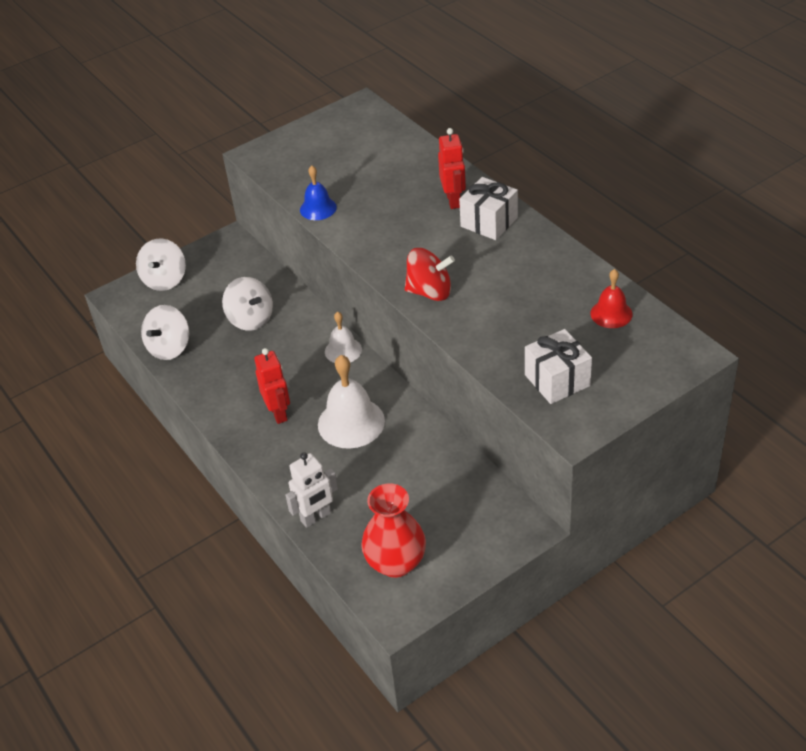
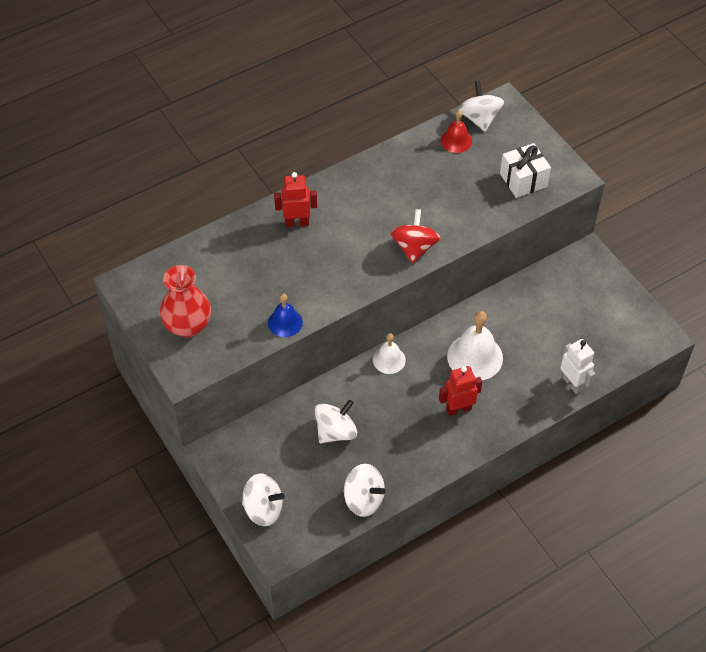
camera: 90 degrees left, 10 degrees up
red vase [361,483,426,578] -> red vase moved to [160,265,211,338]
white gift [459,177,518,240] -> none
none -> white spinning top [458,81,504,132]

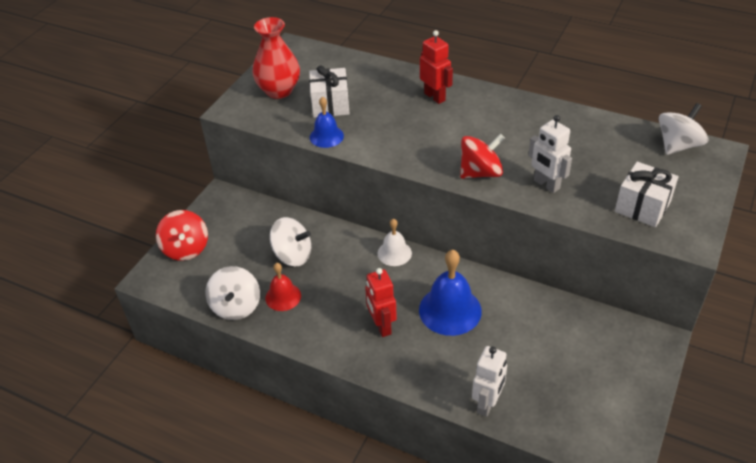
camera: 60 degrees right, 10 degrees down
white spinning top [242,473,285,526] -> red spinning top [156,210,208,261]
red robot [439,366,482,416] -> red robot turned 150 degrees counterclockwise [365,268,397,337]
red bell [441,110,472,153] -> red bell moved to [265,263,301,311]
white bell [447,311,503,380] -> blue bell [419,250,482,336]
none -> white gift [309,65,350,118]
none -> white robot [528,115,572,193]

